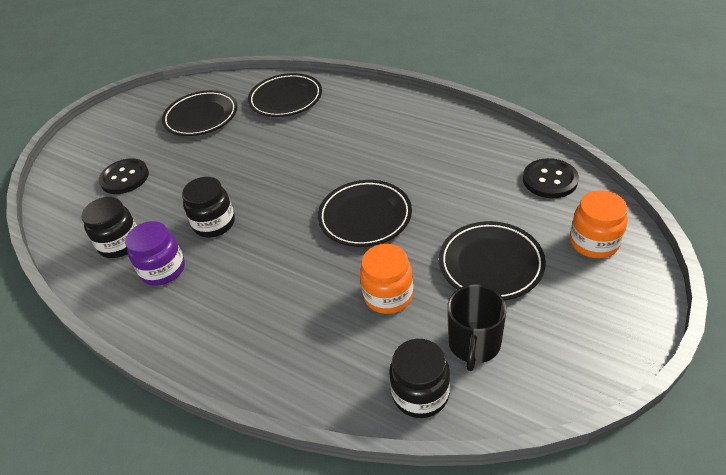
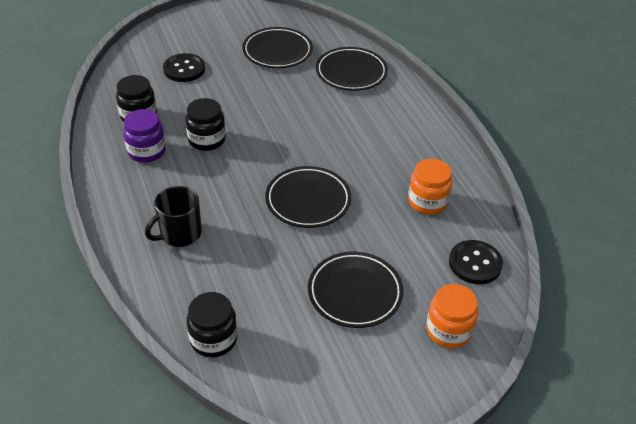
camera: 30 degrees right, 0 degrees up
orange jar [360,244,413,314] -> orange jar moved to [408,159,452,215]
black mug [447,285,507,371] -> black mug moved to [145,186,202,247]

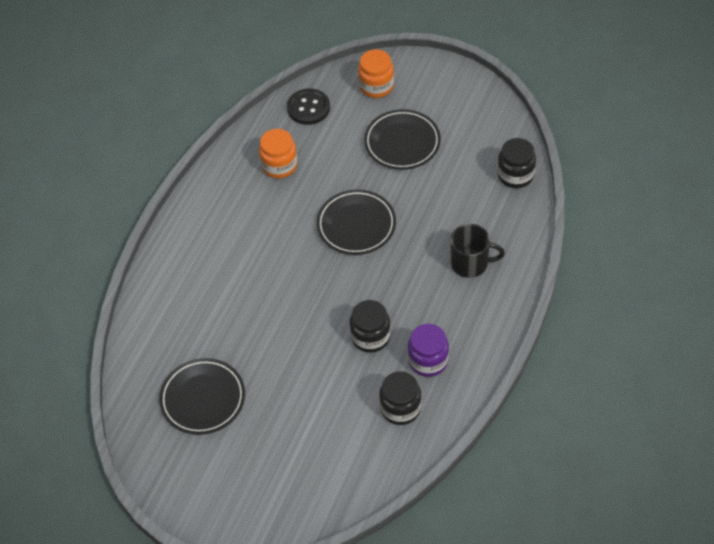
camera: 130 degrees left, 10 degrees up
black button [163,53,205,82] -> none
black plate [316,47,388,91] -> none

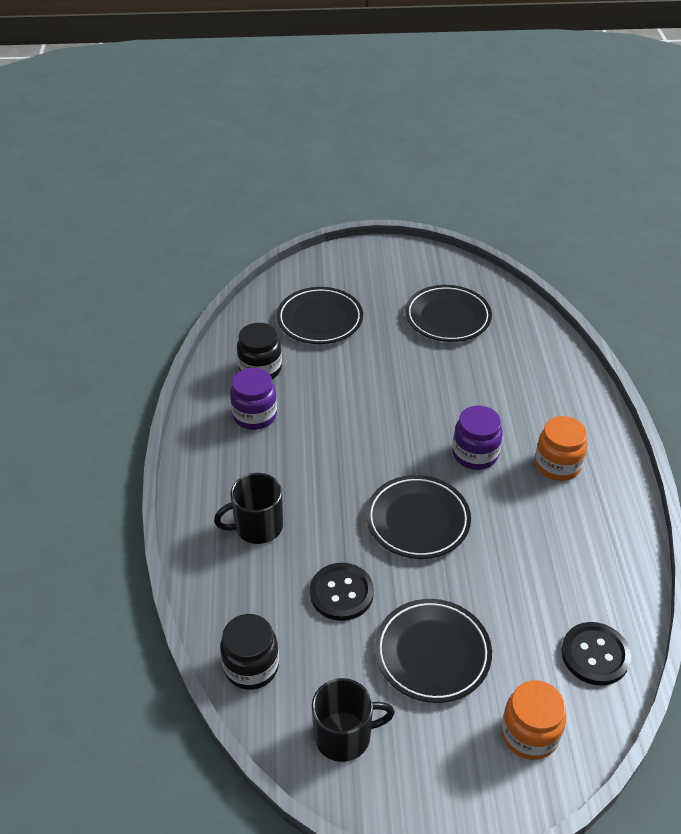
camera: 150 degrees right, 10 degrees down
orange jar [259,129,298,178] -> orange jar moved to [535,416,588,481]
black jar [350,300,391,353] -> none
none -> black plate [277,287,363,344]
none -> black button [310,563,374,621]
none -> black mug [312,678,395,762]
none -> purple jar [453,405,503,470]

